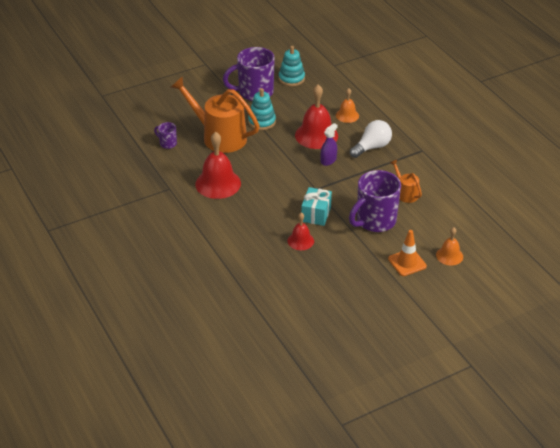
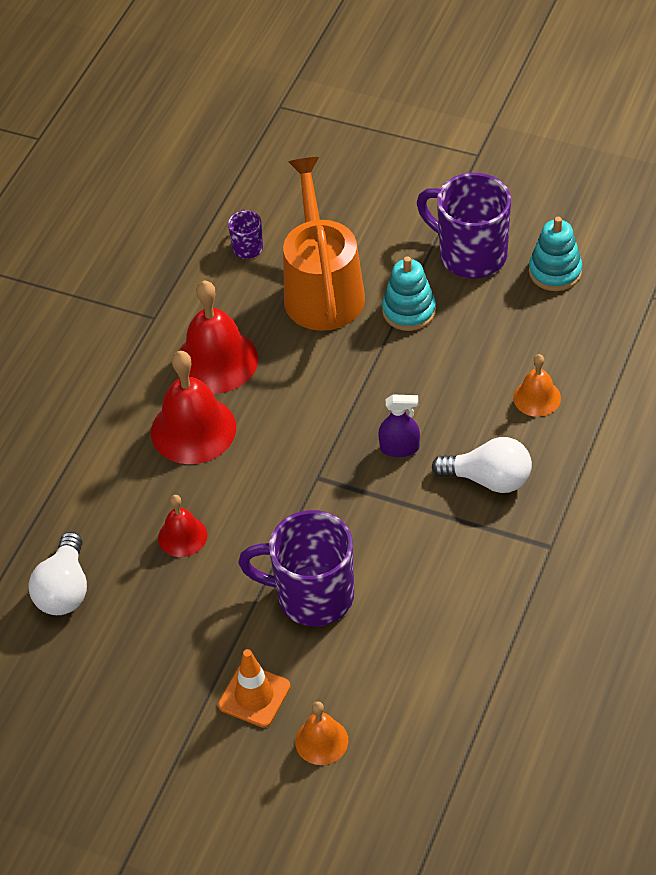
camera: 55 degrees right, 10 degrees up
red bell [295,84,338,149] -> red bell moved to [151,351,236,464]
turquoise gift [301,187,332,226] -> none
orange watering can [390,160,422,203] -> none
none -> white light bulb [29,532,87,615]

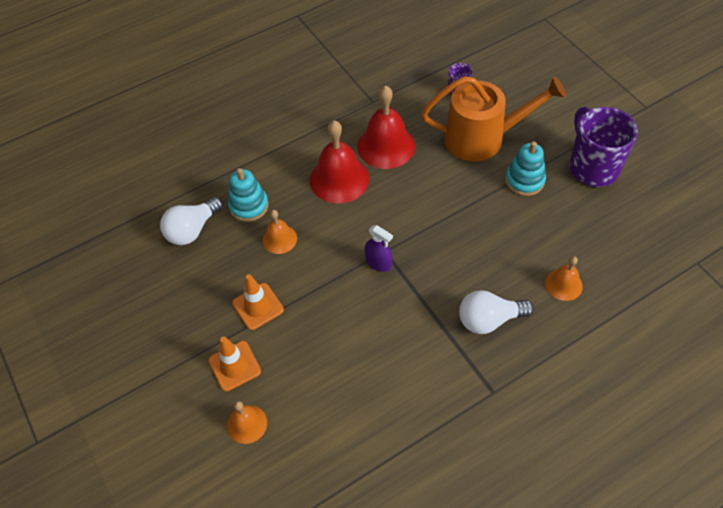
camera: 35 degrees right, 5 degrees up
red bell [158,495,207,557] -> orange bell [263,210,297,254]
purple mug [238,510,354,626] -> none
orange watering can [283,157,365,331] -> orange watering can turned 60 degrees clockwise [421,76,566,162]
purple spray bottle [378,394,420,457] -> purple spray bottle moved to [365,225,393,272]
white light bulb [432,437,532,493] -> white light bulb turned 120 degrees clockwise [459,290,534,334]
turquoise stacking toy [529,217,582,291] -> turquoise stacking toy moved to [228,168,269,222]
none -> orange traffic cone [232,275,284,330]

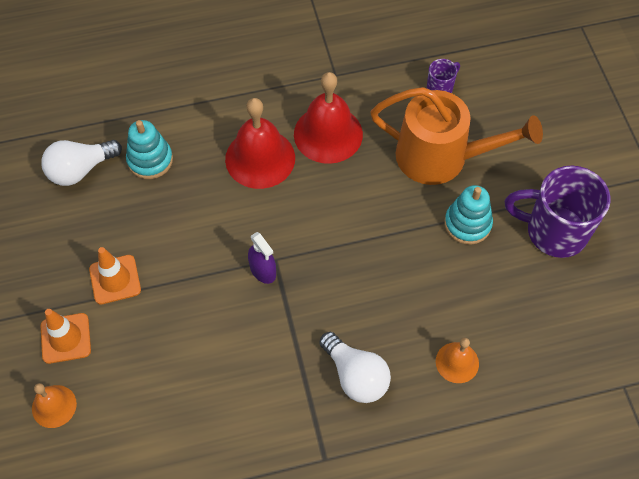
camera: 15 degrees right, 5 degrees up
orange bell [263,210,297,254] -> none
white light bulb [459,290,534,334] -> white light bulb turned 135 degrees counterclockwise [319,332,391,403]
purple mug [569,106,638,187] -> purple mug turned 75 degrees counterclockwise [505,166,610,258]

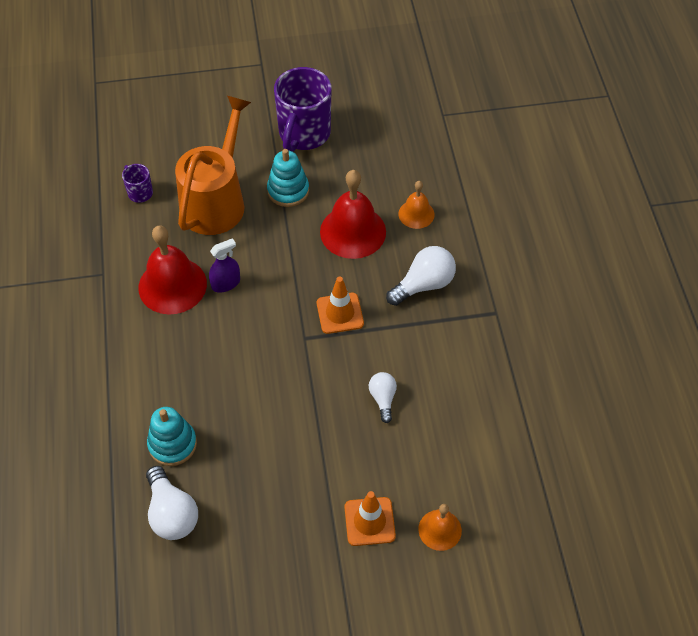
camera: 85 degrees left, 5 degrees down
orange traffic cone [89,247,141,304] -> orange traffic cone moved to [317,277,364,334]
red bell [225,98,295,189] -> red bell moved to [320,170,386,259]
purple spray bottle [248,232,276,284] -> purple spray bottle moved to [209,238,240,293]
none -> white light bulb [369,372,397,423]

